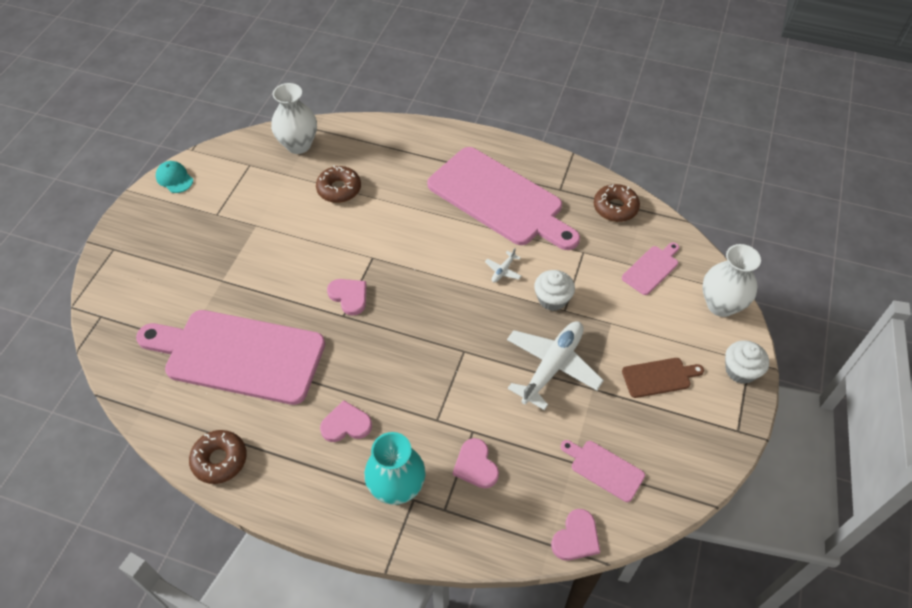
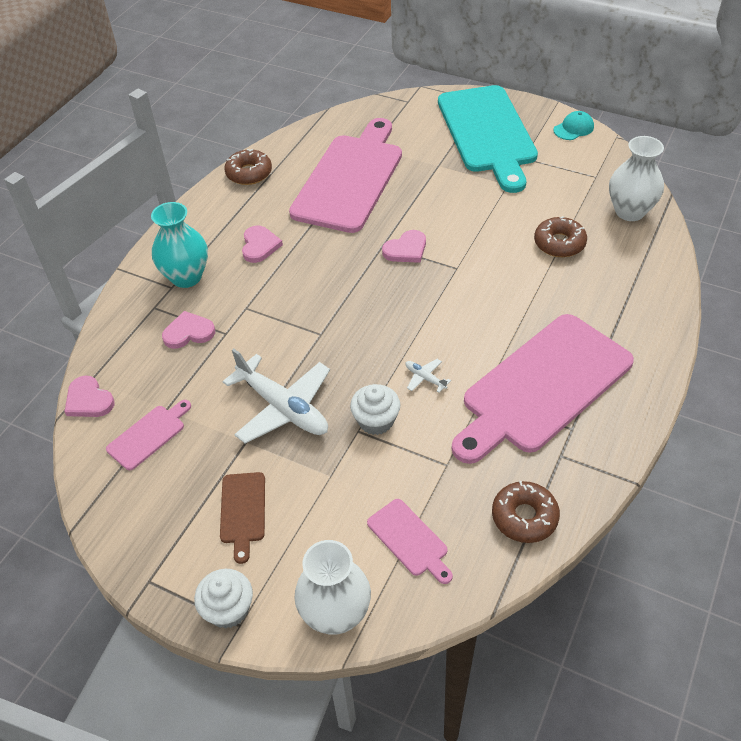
camera: 100 degrees right, 5 degrees down
none -> turquoise cutting board [438,85,538,193]

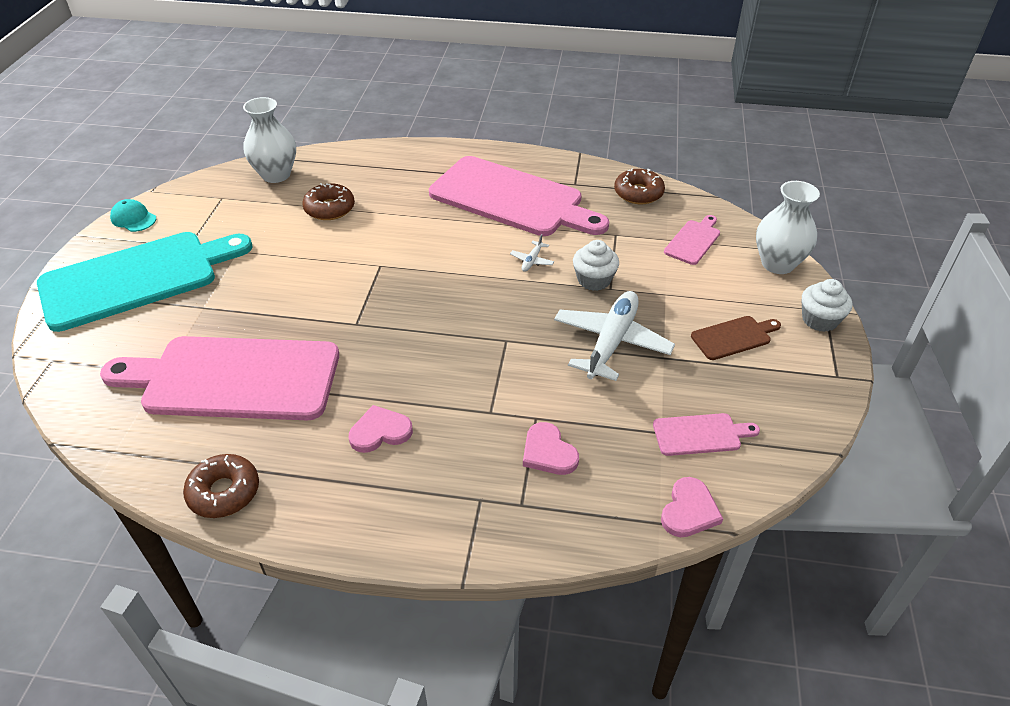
camera: 110 degrees left, 5 degrees down
pink cutting board [106,400,191,470] -> pink cutting board turned 150 degrees clockwise [653,413,760,456]
turquoise vase [151,202,208,288] -> none
pink heart [382,230,426,263] -> none

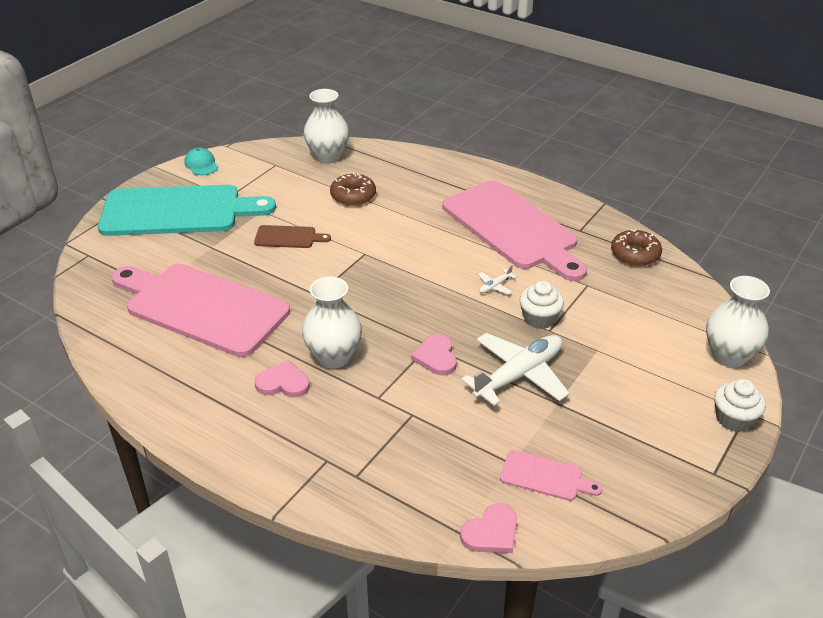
camera: 25 degrees right, 5 degrees down
brown donut [183,454,259,518] -> none
pink heart [523,422,579,475] -> pink heart moved to [411,334,457,375]
pink cutting board [664,215,720,265] -> none
brown cutting board [691,316,781,360] -> brown cutting board moved to [254,225,331,248]
none -> white vase [302,277,362,369]

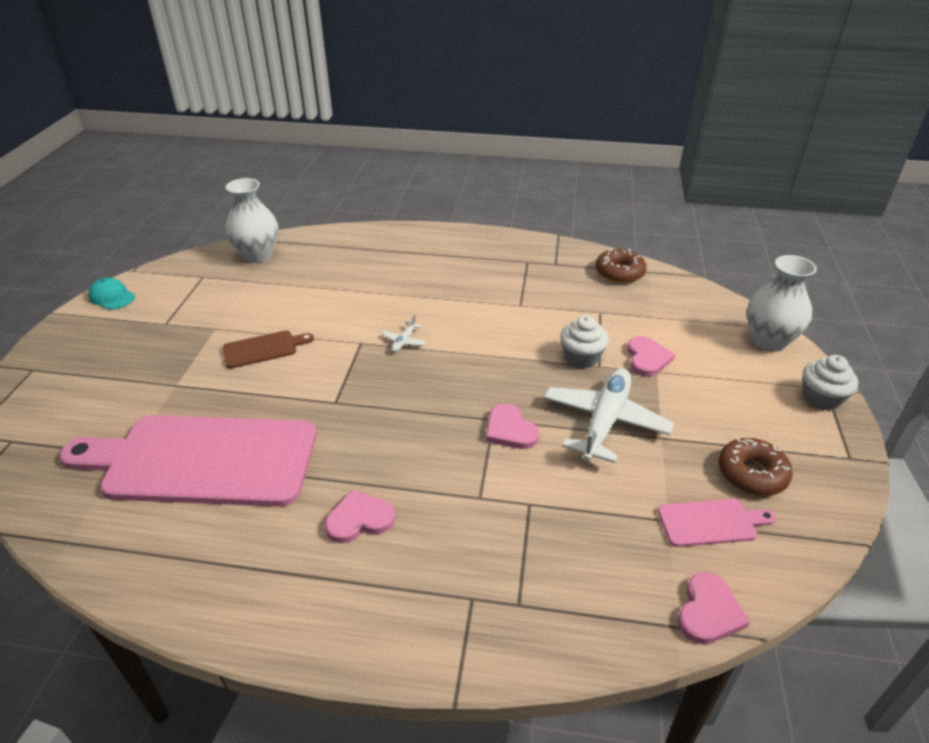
camera: 25 degrees left, 0 degrees up
turquoise cutting board [98,185,276,236] -> none
white vase [302,277,362,369] -> none
brown donut [330,172,376,206] -> brown donut moved to [718,438,793,496]
pink cutting board [442,180,587,281] -> none
white plane [478,265,517,295] -> white plane moved to [382,314,426,352]
none -> pink heart [627,336,675,377]

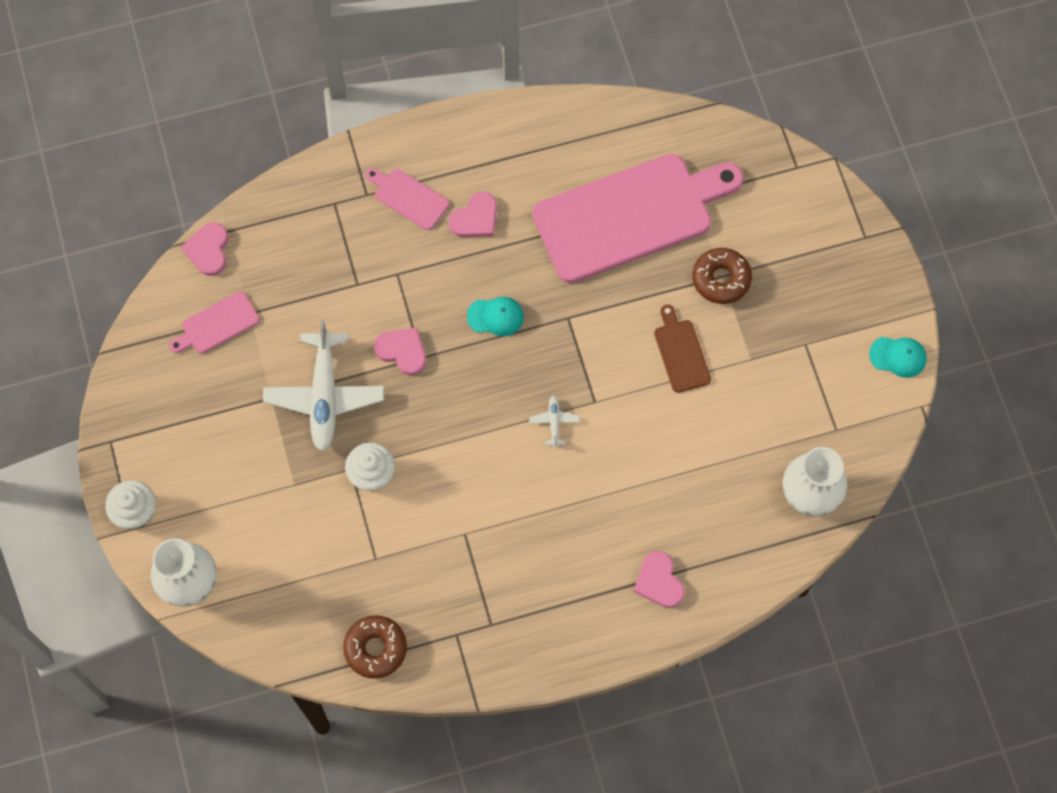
camera: 155 degrees right, 30 degrees up
brown cutting board [223,331,314,368] -> brown cutting board turned 120 degrees clockwise [654,304,711,393]
pink heart [627,336,675,377] -> pink heart moved to [633,551,685,608]
brown donut [718,438,793,496] -> brown donut moved to [693,248,752,304]
none -> pink cutting board [366,168,449,230]
none -> turquoise cap [467,297,524,336]

